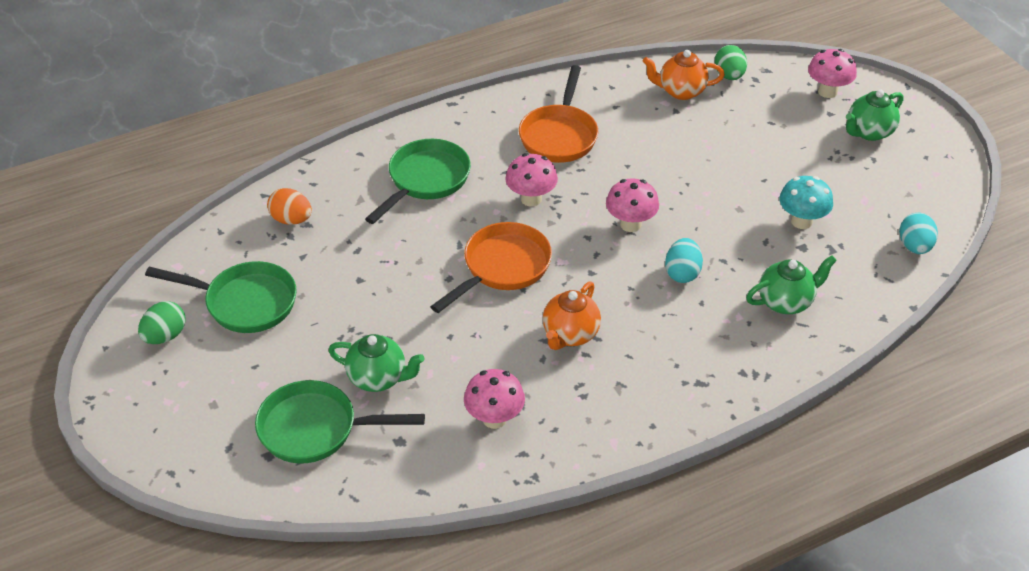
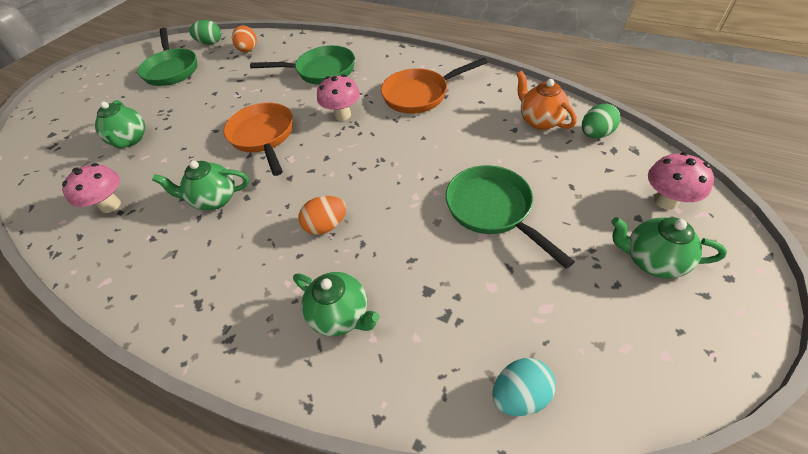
camera: 60 degrees right, 5 degrees up
green egg [138,301,186,344] -> green egg moved to [189,20,221,45]
green pan [255,380,425,464] -> green pan moved to [446,165,575,269]
orange pan [430,222,552,313] -> orange pan turned 120 degrees counterclockwise [223,102,293,176]
orange teapot [543,281,601,350] -> green teapot [152,160,249,210]
pink mushroom [606,178,659,232] -> none
turquoise egg [665,238,703,283] -> orange egg [299,196,346,235]
turquoise mushroom [780,176,833,229] -> none

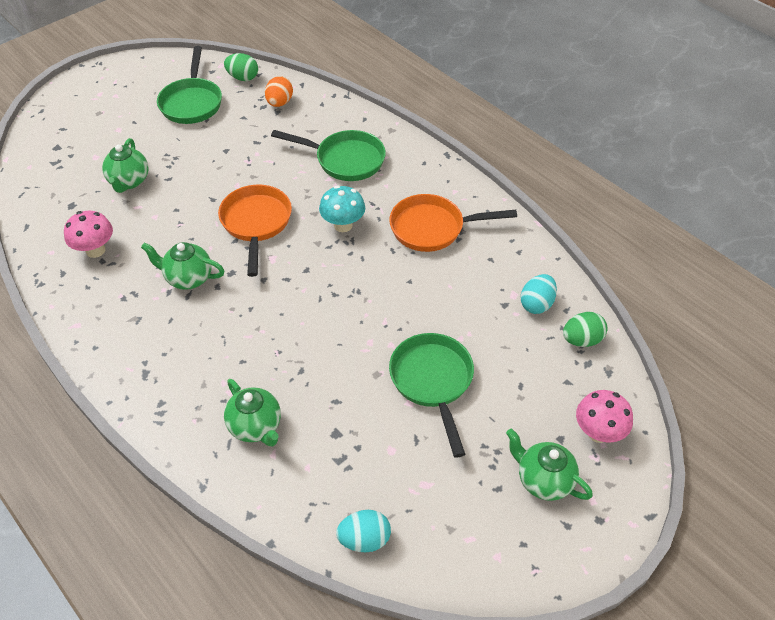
camera: 15 degrees right, 0 degrees up
orange egg [299,196,346,235] -> none
pink mushroom [317,75,360,121] -> turquoise mushroom [319,186,365,232]
orange teapot [517,71,577,130] -> turquoise egg [521,274,557,314]

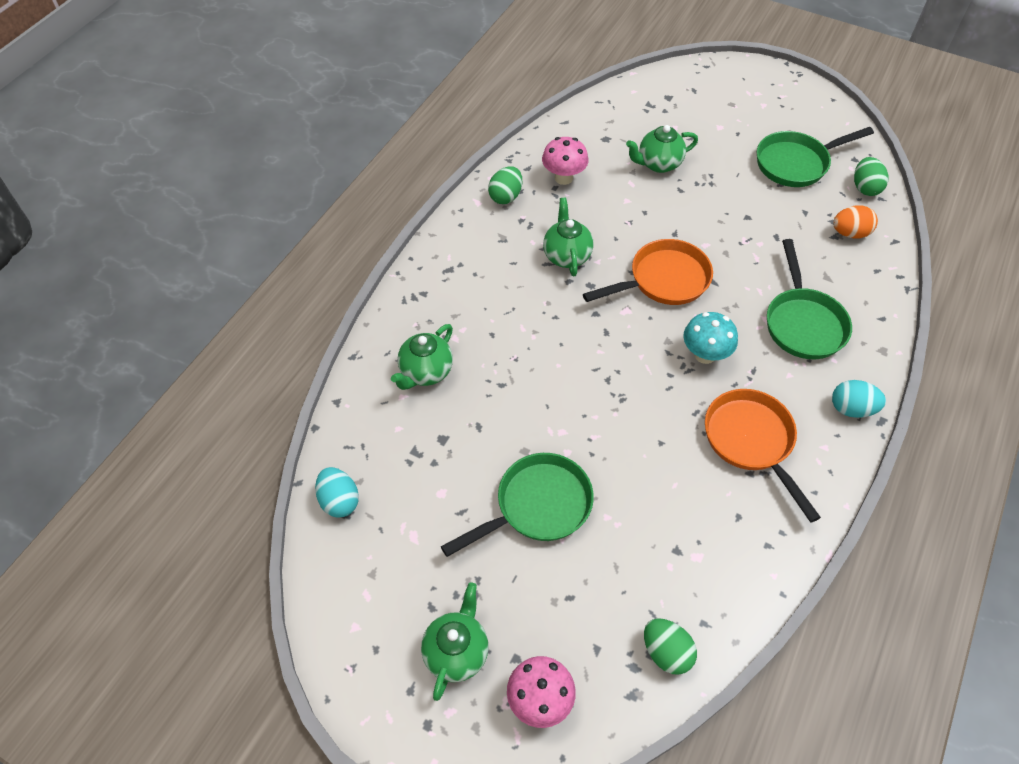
camera: 70 degrees right, 5 degrees up
turquoise egg [521,274,557,314] -> turquoise egg moved to [832,380,886,418]
none -> green egg [488,166,522,204]

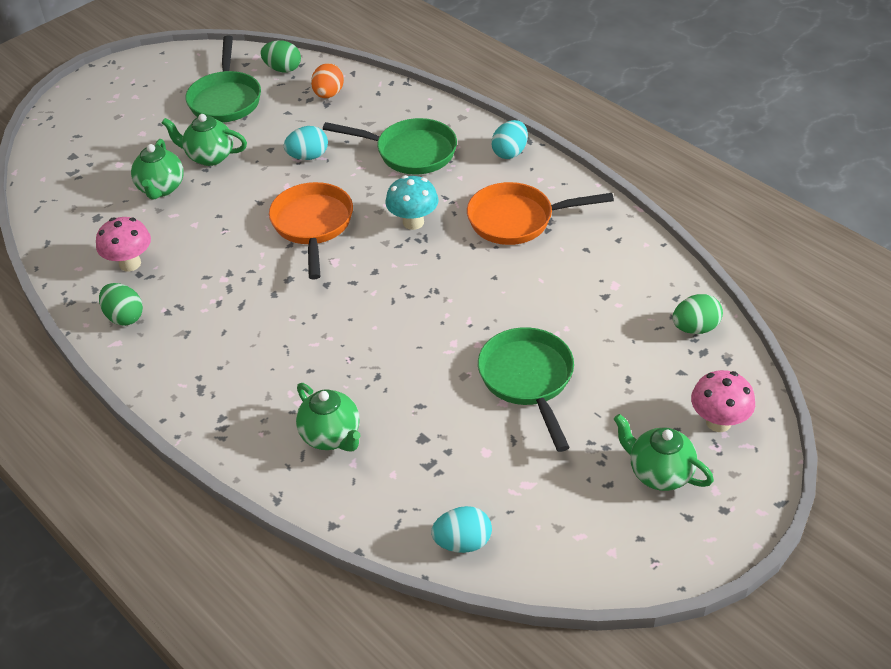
camera: 70 degrees left, 10 degrees down
green teapot [543,198,594,276] -> green teapot moved to [162,114,247,166]
none -> turquoise egg [284,126,328,160]

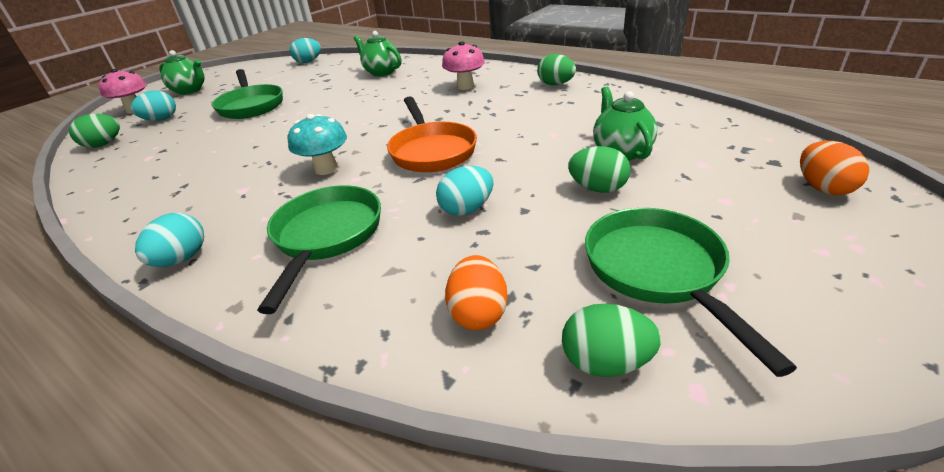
camera: 170 degrees right, 10 degrees down
pink mushroom [96,217,151,272] -> pink mushroom moved to [442,41,485,90]
green teapot [162,114,247,166] -> green egg [568,146,631,193]
green pan [323,118,457,175] -> green pan turned 90 degrees clockwise [257,185,381,314]
orange pan [467,182,614,245] -> none
none -> turquoise egg [131,90,176,121]
none -> orange egg [800,141,869,195]

